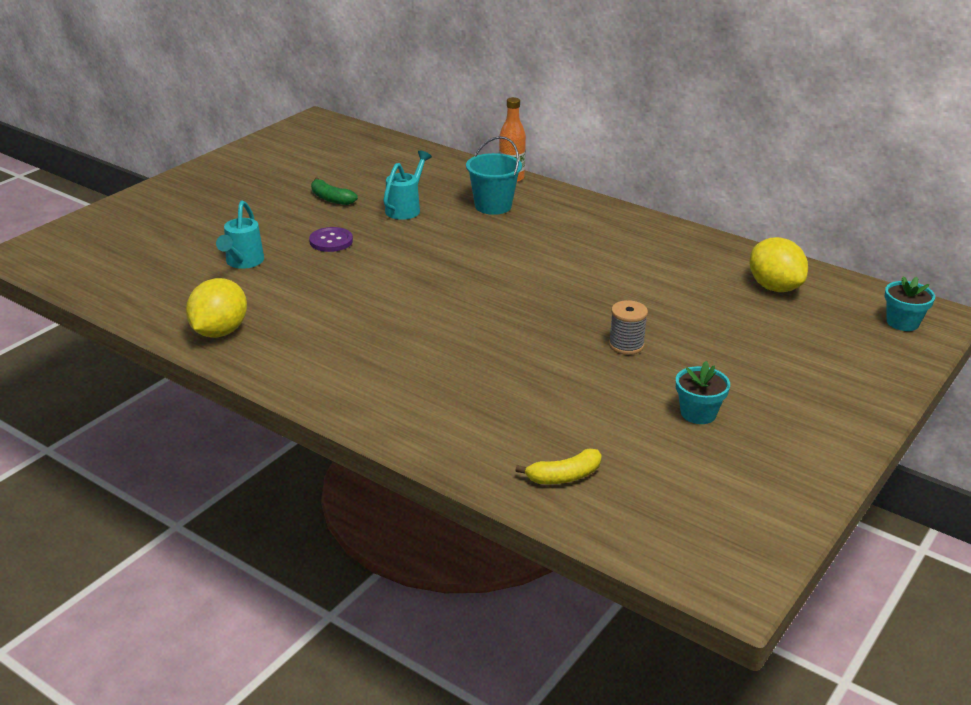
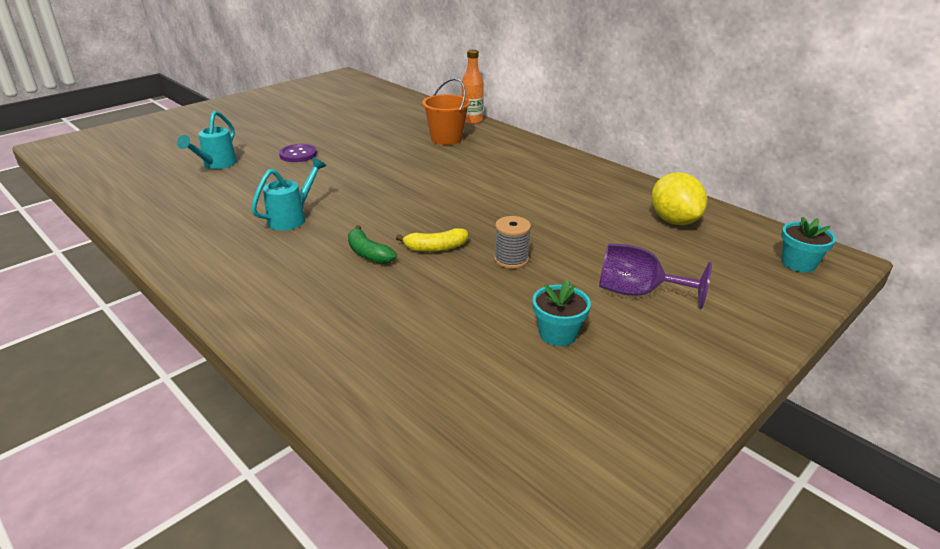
camera: 10 degrees right, 0 degrees up
yellow lemon [186,278,247,338] -> none
green banana [311,177,358,205] -> green banana moved to [348,225,397,264]
turquoise watering can [383,151,432,220] -> turquoise watering can moved to [251,158,326,231]
turquoise bucket [466,136,522,215] -> orange bucket [422,78,470,145]
yellow banana [515,448,602,484] -> yellow banana moved to [396,228,468,252]
none -> purple goblet [599,243,712,309]

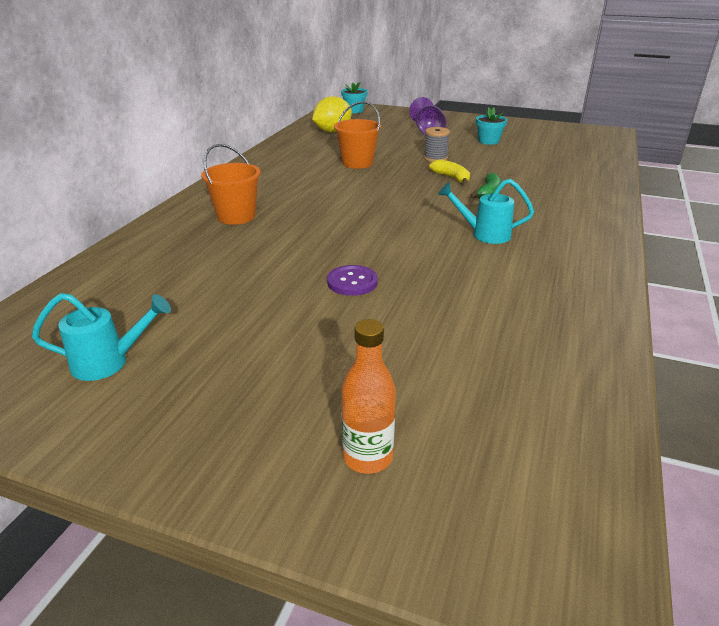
camera: 115 degrees left, 0 degrees up
turquoise watering can [177,111,237,169] -> turquoise watering can moved to [32,293,171,381]
orange bottle [461,49,484,124] -> orange bottle moved to [341,319,396,474]
none -> orange bucket [334,101,381,169]

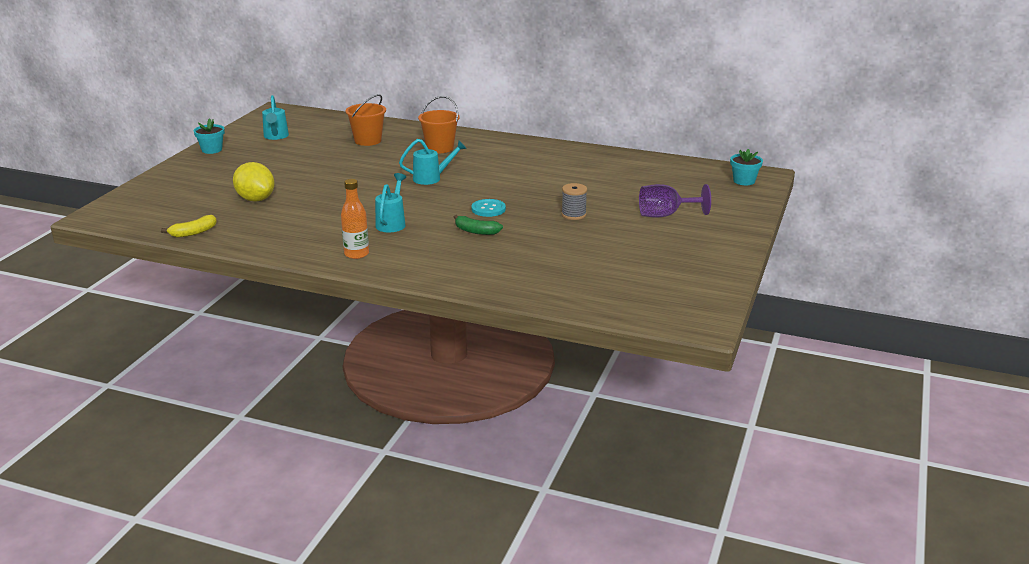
camera: 90 degrees right, 5 degrees down
yellow lemon [312,96,352,133] -> yellow lemon moved to [233,162,275,202]
purple button [327,265,378,296] -> none
orange bucket [334,101,381,169] -> orange bucket moved to [346,94,386,146]
orange bottle [341,319,396,474] -> orange bottle moved to [341,179,369,259]
yellow banana [429,159,470,184] -> yellow banana moved to [161,215,217,238]
turquoise flower pot [476,107,507,145] -> turquoise flower pot moved to [193,118,225,154]
none -> turquoise watering can [399,139,467,185]
none -> turquoise button [472,199,506,217]

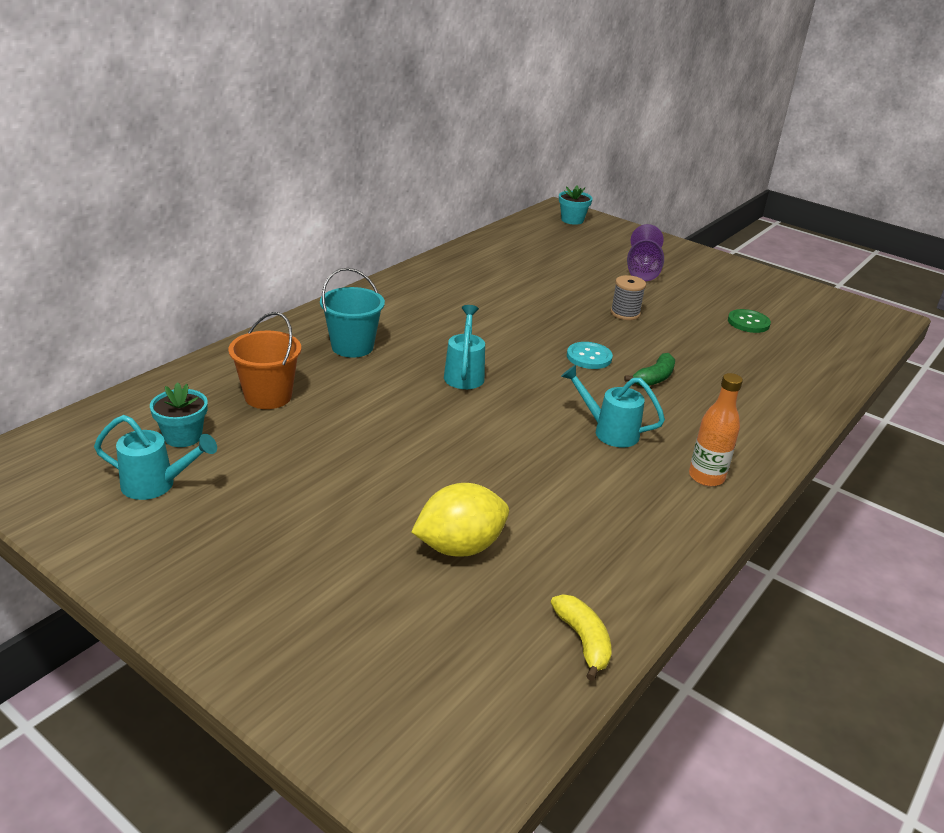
camera: 75 degrees left, 5 degrees up
turquoise flower pot [193,118,225,154] -> turquoise flower pot moved to [150,382,208,447]
orange bucket [418,96,460,153] -> turquoise bucket [320,268,385,358]
none -> green button [728,309,771,333]

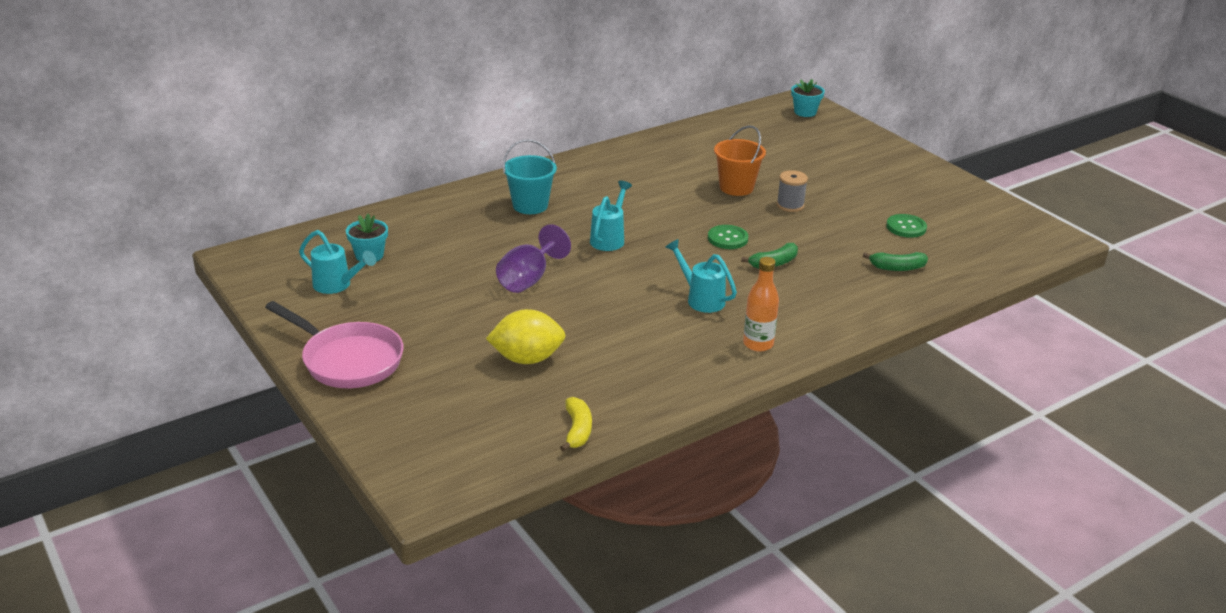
camera: 20 degrees right, 0 degrees up
orange bucket [228,312,301,409] -> orange bucket moved to [714,126,766,196]
turquoise button [567,342,613,369] -> green button [708,225,748,249]
purple goblet [627,224,664,281] -> purple goblet moved to [496,224,571,293]
none -> pink pan [265,301,404,388]
none -> green banana [863,252,928,271]

